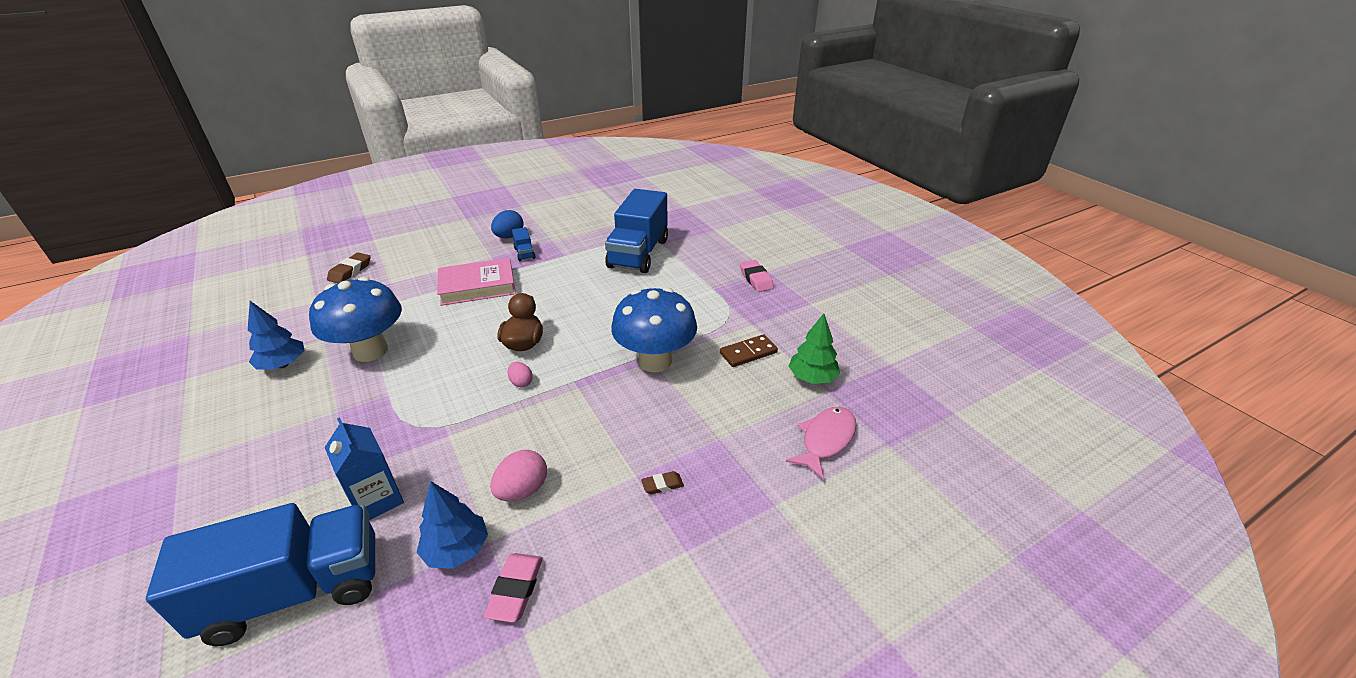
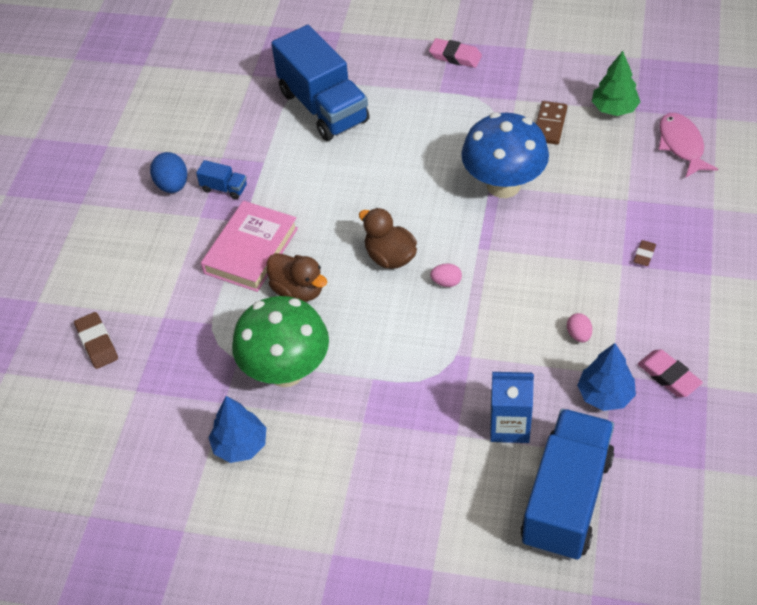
camera: 45 degrees left, 15 degrees up
blue mushroom [309,277,402,362] -> green mushroom [232,296,329,387]
pink egg [490,450,547,501] -> pink egg [567,313,592,342], size x0.61
none -> brown duck [266,253,327,302]

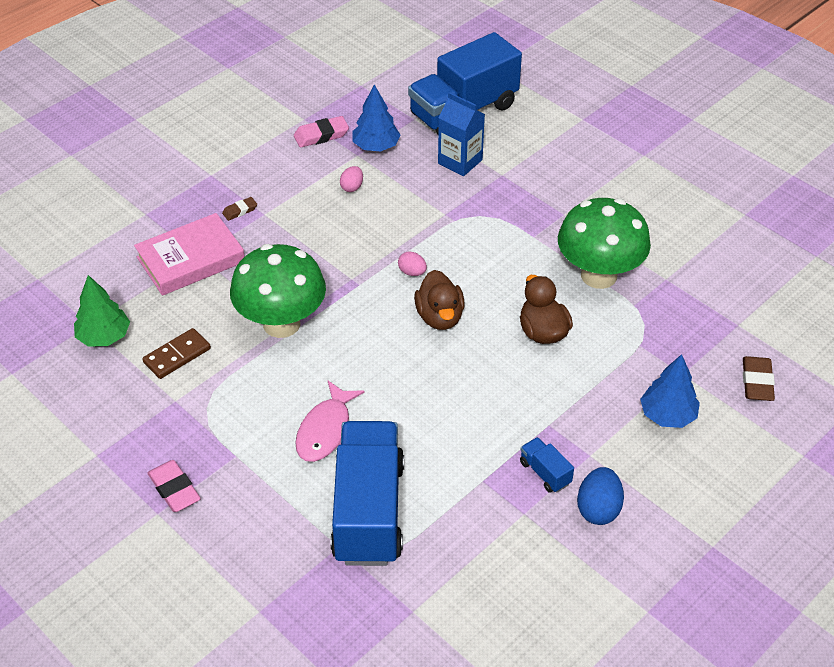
camera: 150 degrees left, 5 degrees down
pink book [201,201,298,292] -> pink book moved to [134,213,245,296]
blue tree [208,396,266,463] -> blue tree moved to [640,354,700,428]
blue mushroom [461,112,549,198] -> green mushroom [230,244,326,338]
pink eraser [638,349,703,397] -> pink eraser turned 75 degrees clockwise [294,116,349,147]
pink fish [658,113,718,178] -> pink fish moved to [295,381,365,462]

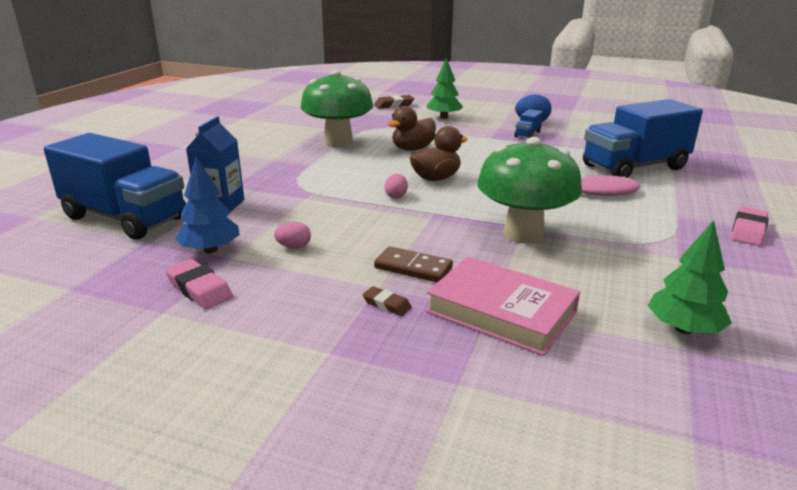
camera: 115 degrees left, 20 degrees down
brown domino [142,328,211,379] -> brown domino moved to [374,246,453,282]
blue tree [640,354,700,428] -> green tree [426,57,463,119]

